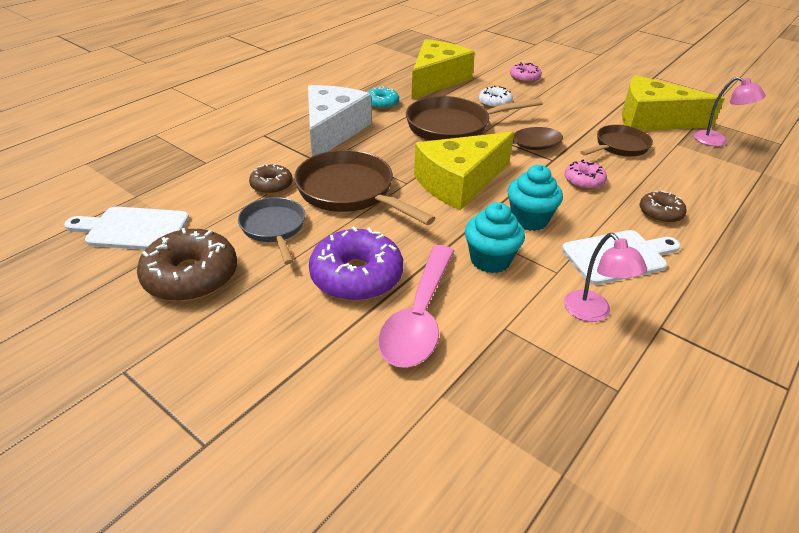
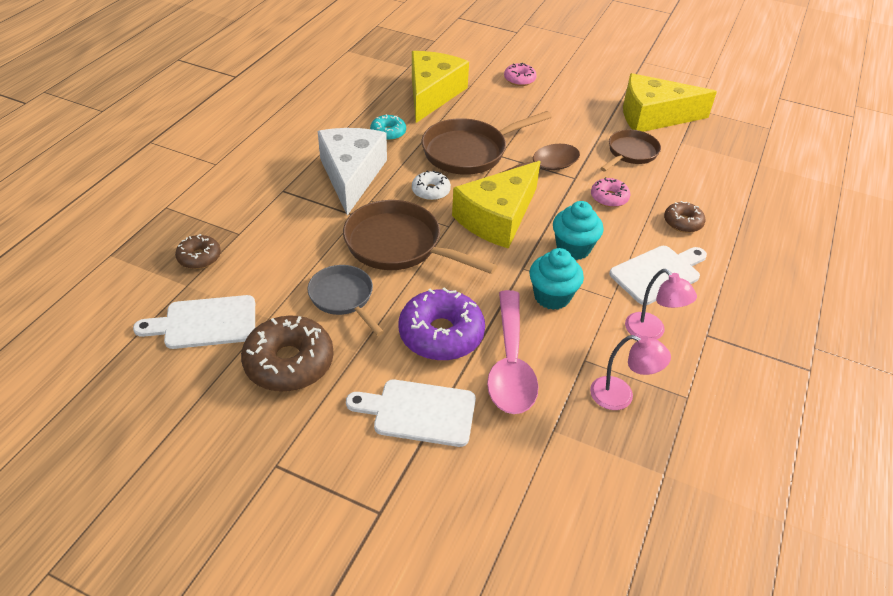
camera: 15 degrees left, 5 degrees up
brown donut [249,164,293,194] -> brown donut moved to [175,234,221,269]
white donut [479,86,513,108] -> white donut moved to [412,171,451,201]
pink lamp [694,77,766,146] -> pink lamp moved to [590,335,671,410]
none -> white cutting board [346,380,476,447]

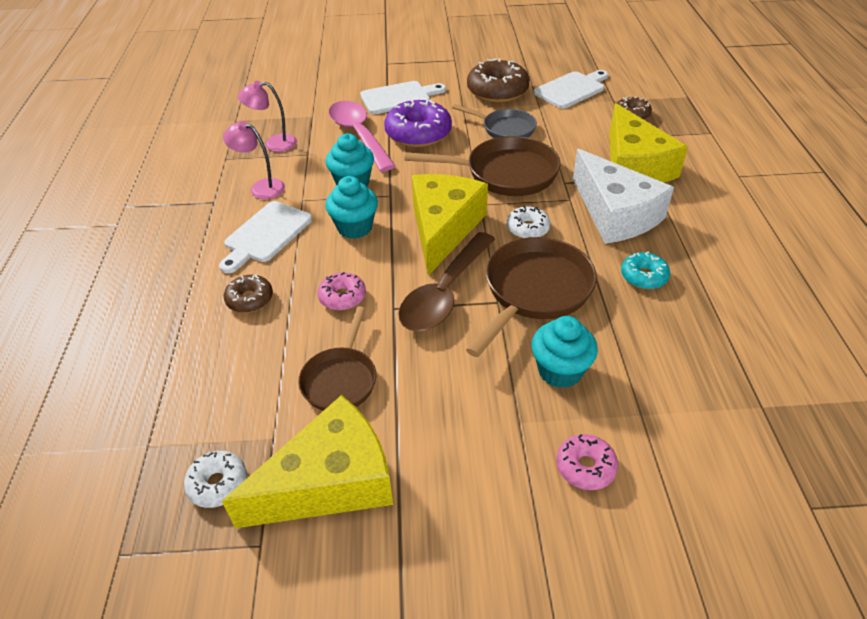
camera: 155 degrees right, 0 degrees up
yellow cheese [412,51,469,123] -> yellow cheese moved to [609,103,688,183]
none -> white donut [184,451,247,508]
none -> turquoise cupcake [531,316,598,388]

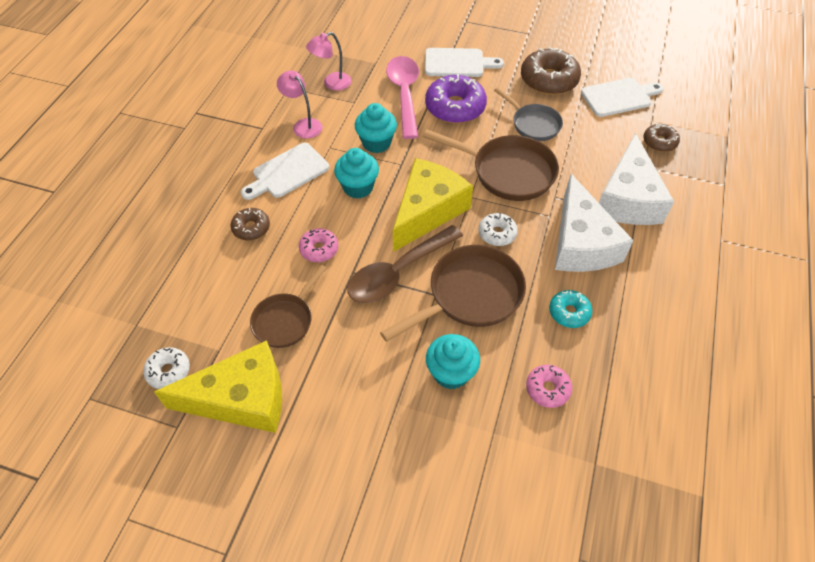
camera: 20 degrees right, 10 degrees up
pink lamp [238,81,297,152] -> pink lamp turned 45 degrees counterclockwise [306,32,352,91]
pink donut [556,434,618,490] -> pink donut moved to [526,365,572,408]
yellow cheese [609,103,688,183] -> white cheese [599,133,674,225]

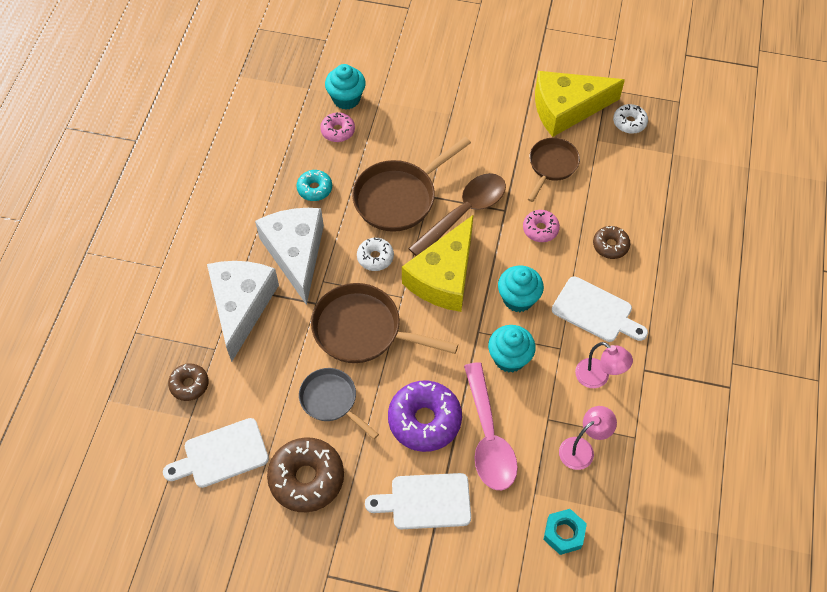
camera: 175 degrees right, 5 degrees up
white cutting board [241,143,329,200] -> white cutting board turned 75 degrees clockwise [552,276,648,342]
turquoise cupcake [426,334,480,389] -> turquoise cupcake moved to [325,64,366,110]
none -> turquoise nut [543,509,587,555]

